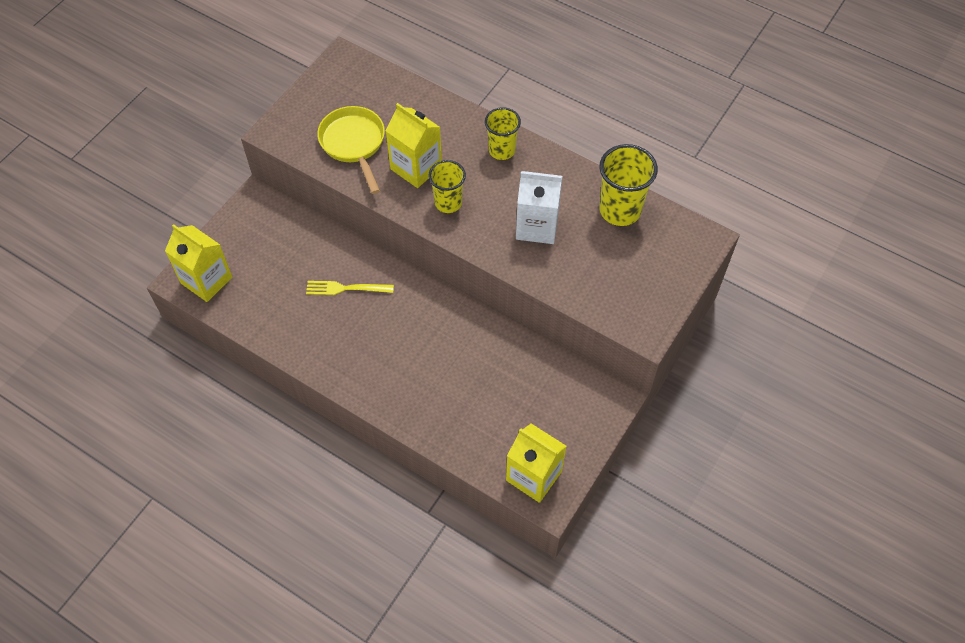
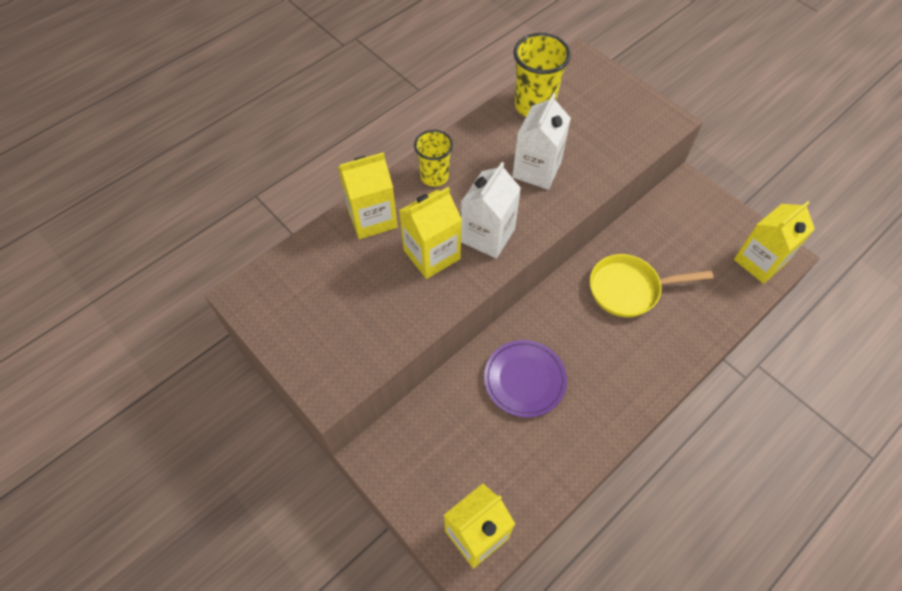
camera: 75 degrees left, 0 degrees up
yellow fork [306,281,394,295] -> purple plate [484,340,567,418]
yellow pan [317,106,385,194] -> yellow pan moved to [590,254,714,317]
yellow cup [428,160,466,213] -> white carton [461,162,521,258]
none -> yellow carton [338,152,398,239]

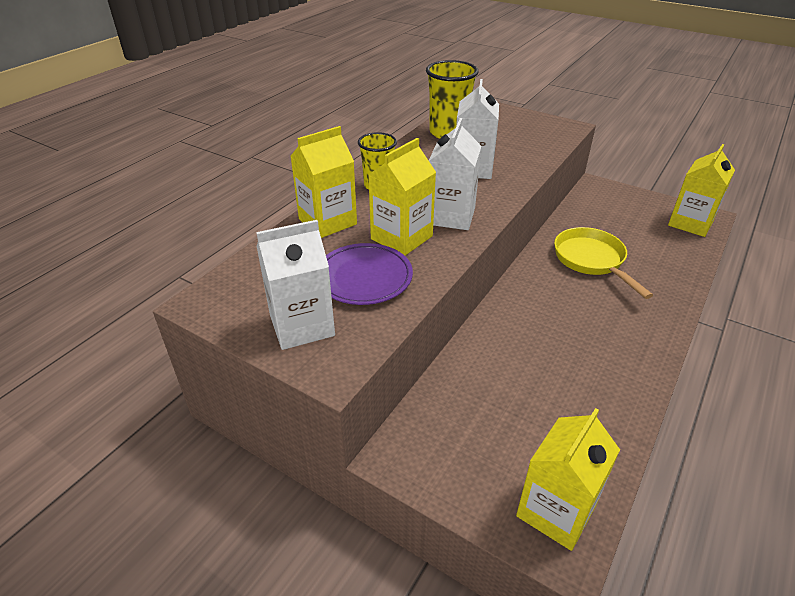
camera: 15 degrees left, 20 degrees down
purple plate [484,340,567,418] -> purple plate moved to [326,243,413,305]
yellow pan [590,254,714,317] -> yellow pan turned 90 degrees clockwise [554,227,653,299]
none -> white carton [256,220,335,350]

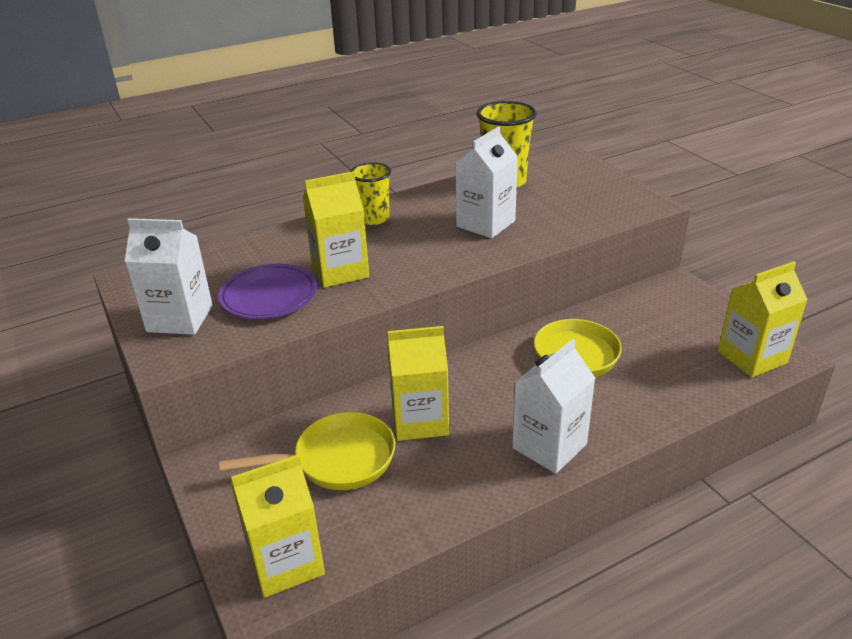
camera: 30 degrees right, 5 degrees down
yellow carton [290,126,357,238] -> yellow carton moved to [387,326,449,441]
white carton [429,118,481,230] -> white carton moved to [512,339,595,474]
none -> yellow pan [219,412,395,490]

